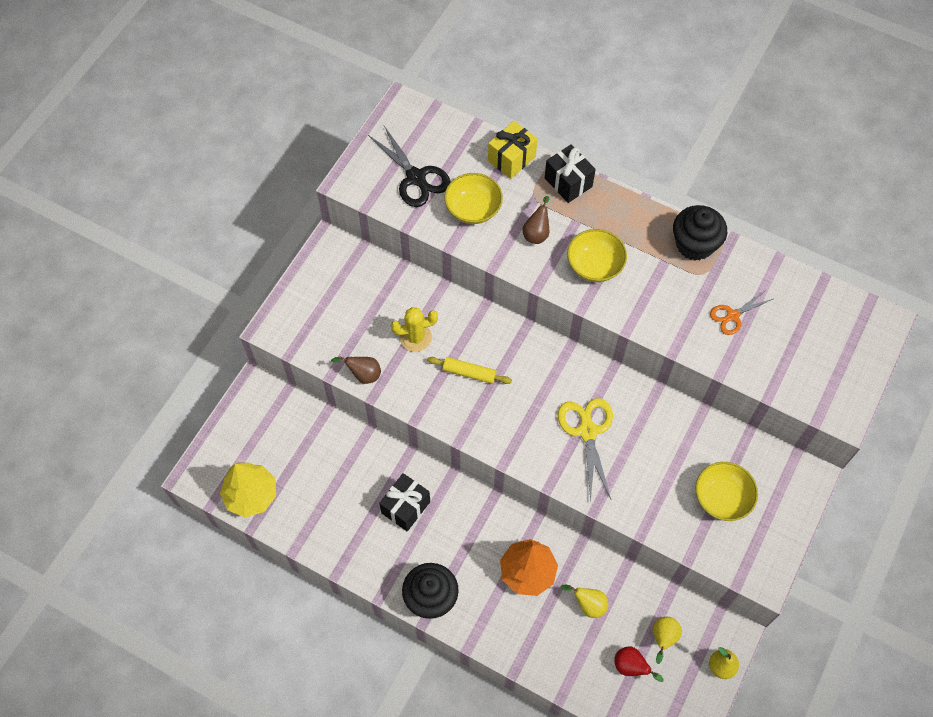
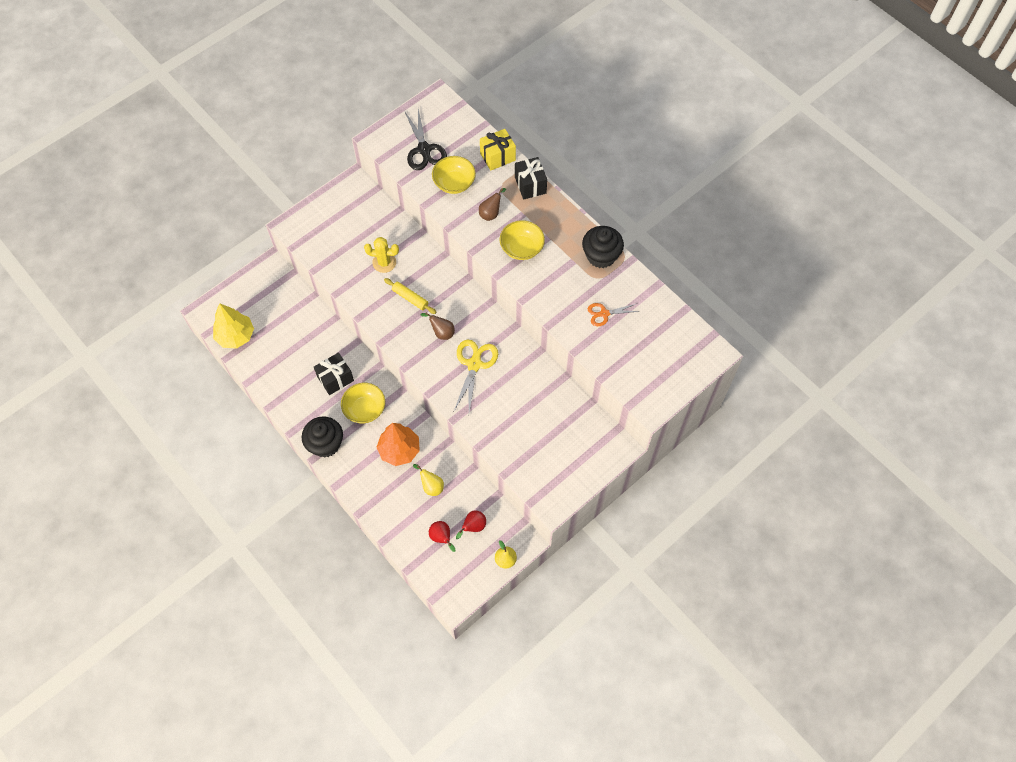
camera: 20 degrees right, 0 degrees up
brown pear [331,356,381,384] -> brown pear moved to [421,312,455,340]
yellow pear [653,617,682,664] -> red pear [456,511,486,539]
yellow bowl [695,462,758,521] -> yellow bowl moved to [341,383,385,423]

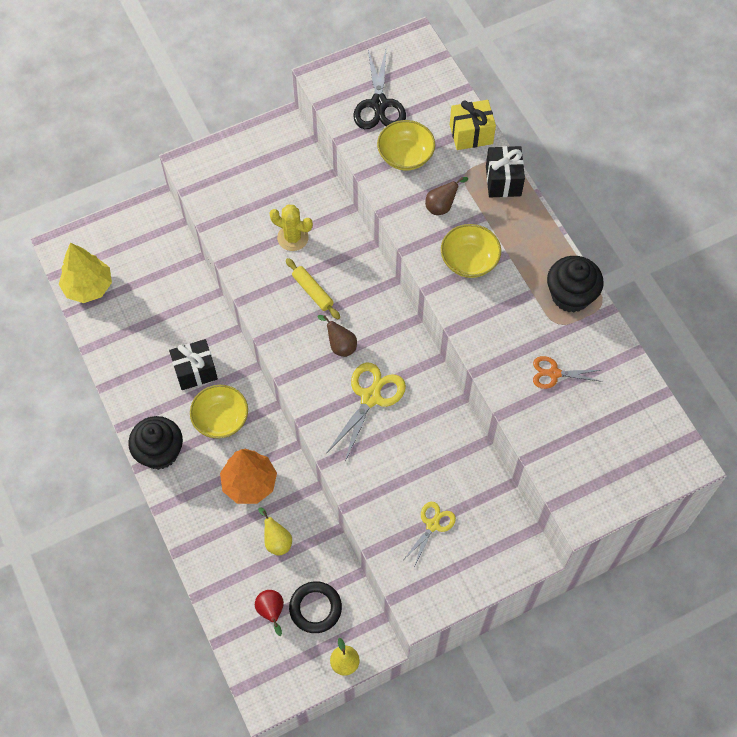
camera: 15 degrees right, 0 degrees up
red pear [456,511,486,539] -> black ring [289,581,342,633]
none -> yellow scissors [404,502,456,565]

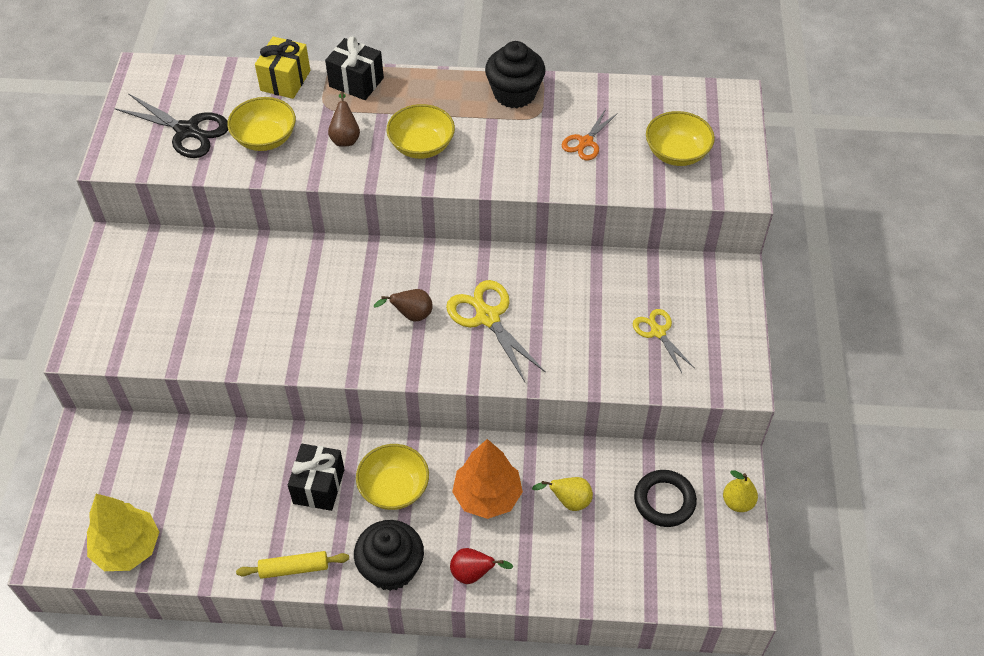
camera: 60 degrees left, 10 degrees down
red pear [255,590,284,636] -> red pear moved to [450,548,513,584]
yellow cactus [270,205,313,251] -> none
yellow rolling pin [286,258,340,319] -> yellow rolling pin moved to [236,551,349,579]
none -> yellow bowl [646,111,715,166]

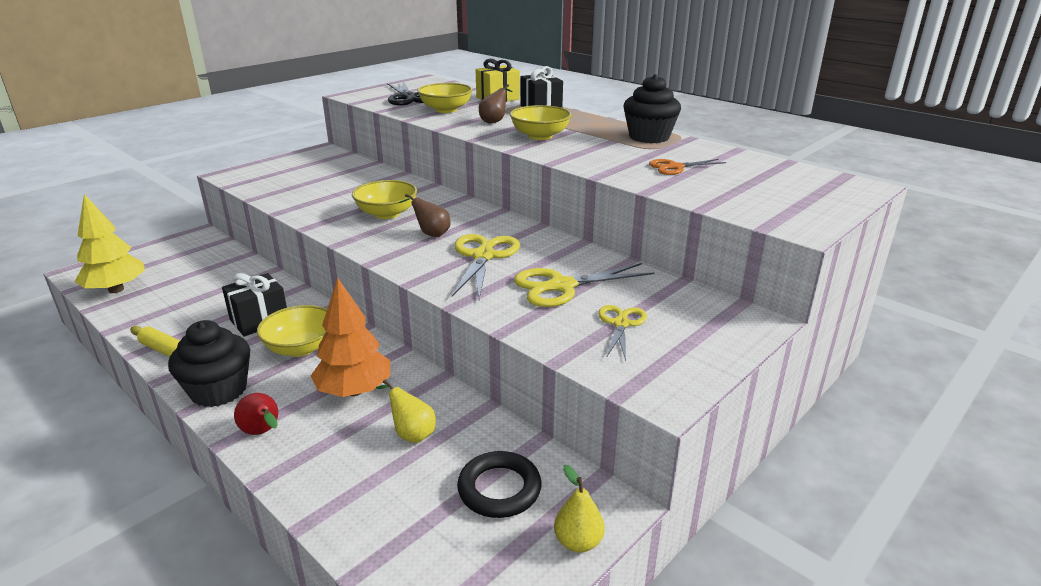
camera: 40 degrees right, 25 degrees down
yellow bowl [646,111,715,166] -> yellow bowl moved to [352,180,417,219]
none -> yellow scissors [514,263,655,307]

